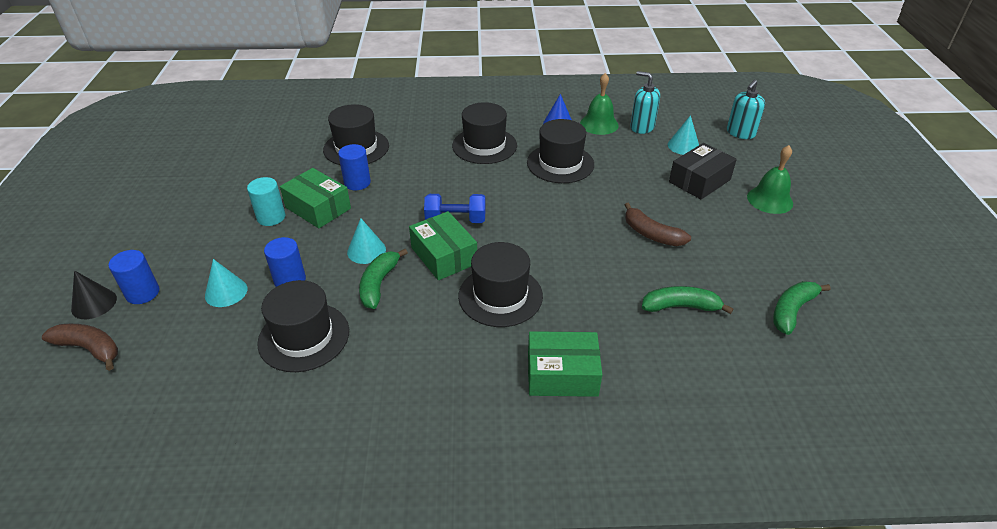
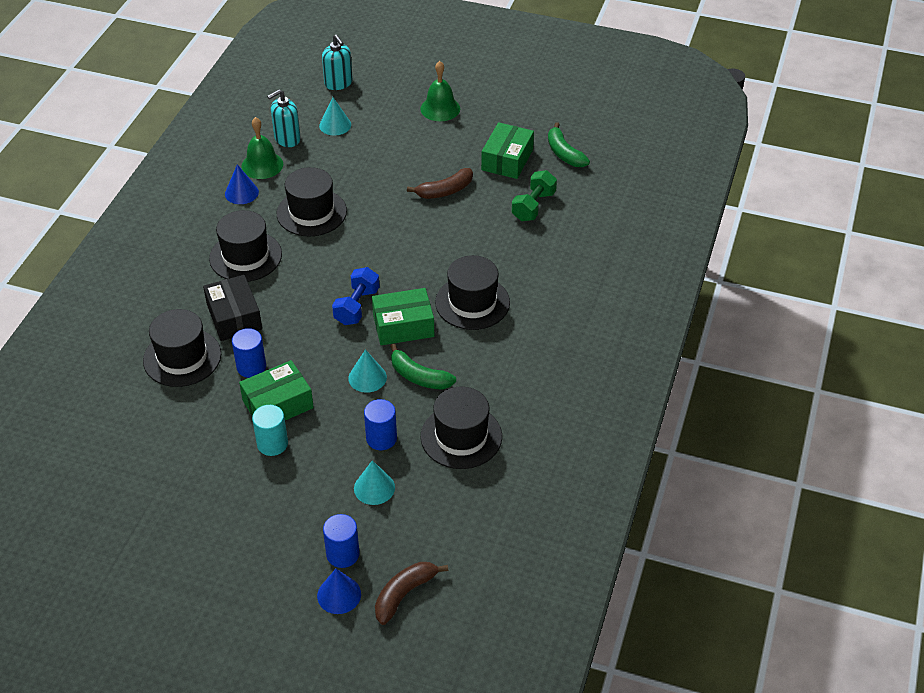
camera: 70 degrees left, 5 degrees up
black cone [71,270,117,319] -> blue cone [317,569,361,614]
green box [528,331,602,397] -> green box moved to [481,122,534,179]
green banana [642,286,733,314] -> green dumbbell [512,170,557,221]
black box [669,143,737,200] -> black box moved to [203,275,262,341]

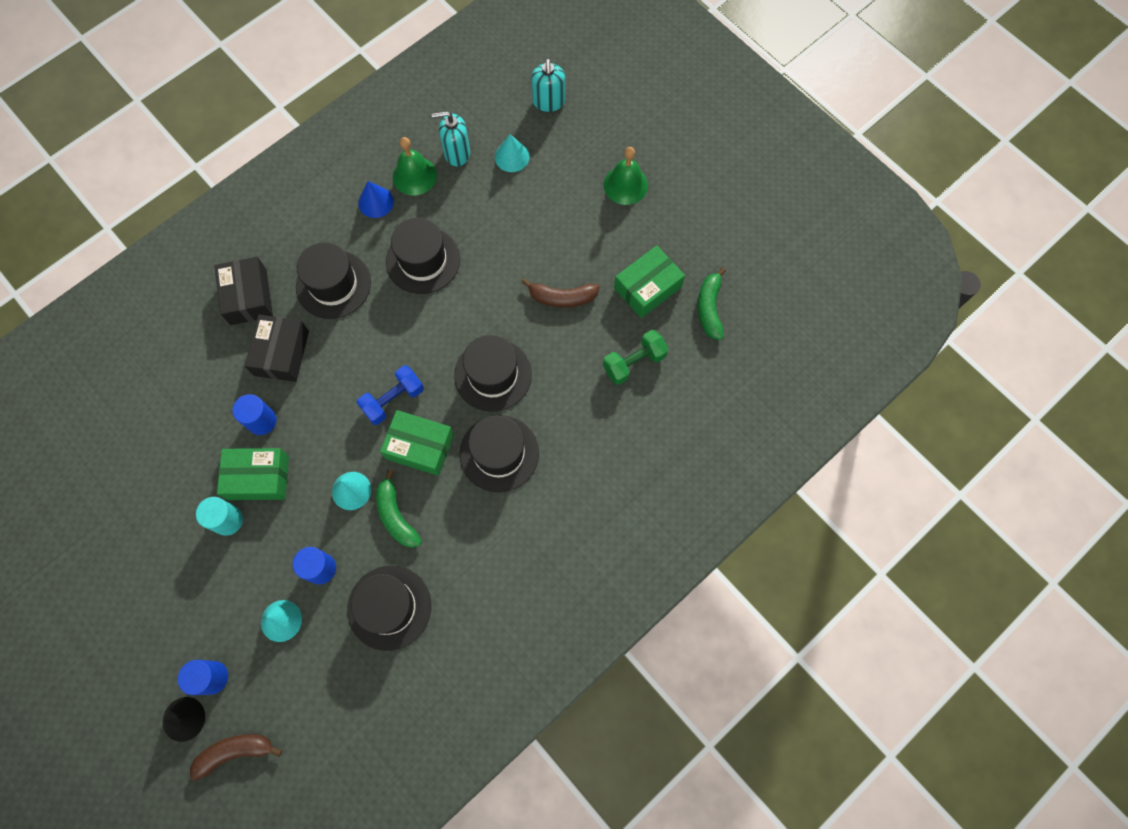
camera: 30 degrees right, 25 degrees up
black hat [143,309,221,387] -> black hat moved to [454,335,532,412]
blue cone [317,569,361,614] -> black cone [163,697,205,742]
none -> black box [215,257,273,325]

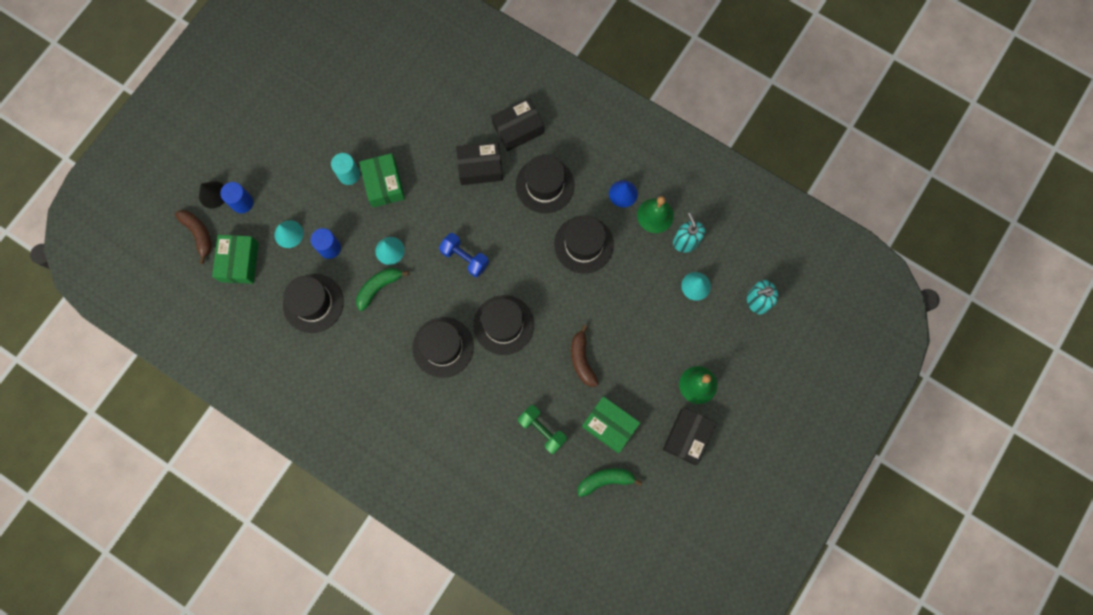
camera: 75 degrees right, 5 degrees up
blue cylinder [232,394,277,435] -> none
green box [380,410,454,476] -> green box moved to [212,235,259,284]
none -> black box [663,407,717,465]

